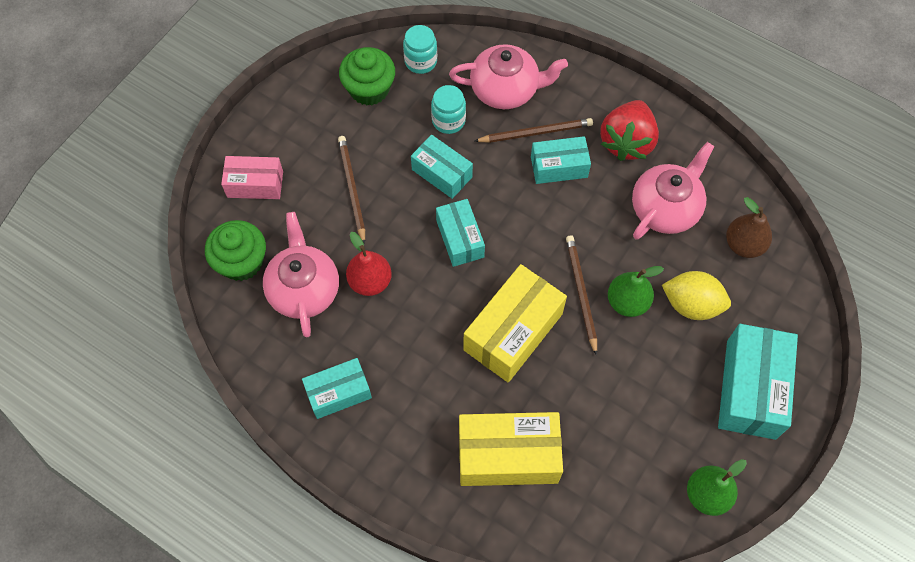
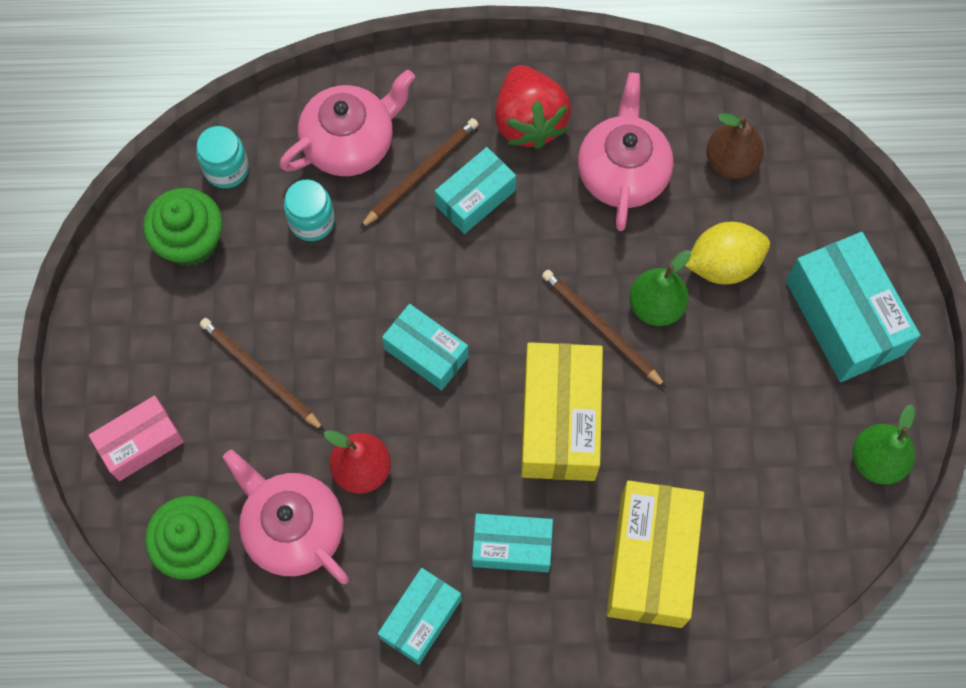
camera: 35 degrees left, 5 degrees up
turquoise box [411,135,473,199] -> turquoise box moved to [472,513,553,572]
yellow box [459,412,563,486] -> yellow box turned 45 degrees counterclockwise [606,480,704,628]

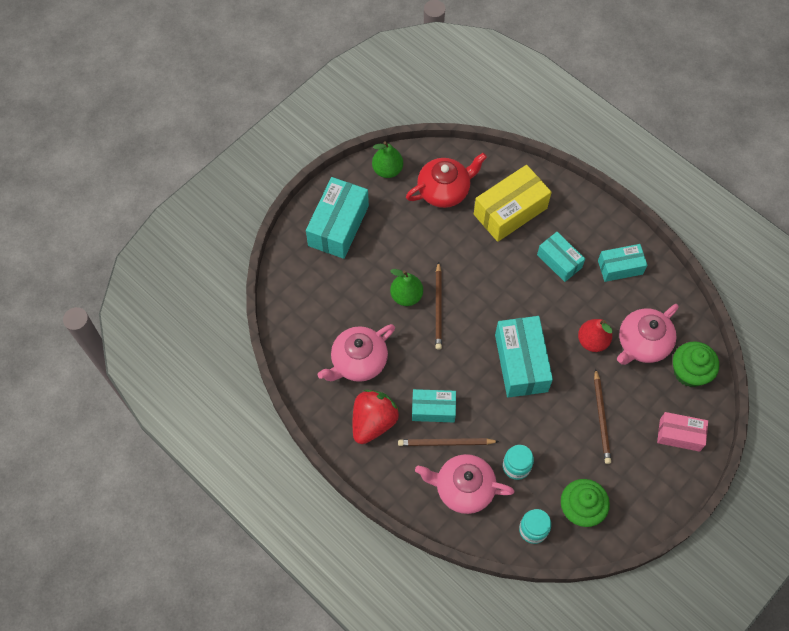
camera: 135 degrees left, 5 degrees down
pink teapot [223,450,349,584] -> pink teapot turned 45 degrees clockwise [617,304,679,365]
turquoise box [382,304,468,390] -> turquoise box [495,316,553,398], size x1.63
yellow box [521,342,603,481] -> none
yellow lemon [685,222,770,284] -> none
brown pear [706,113,764,179] -> none
none -> red teapot [406,153,487,208]

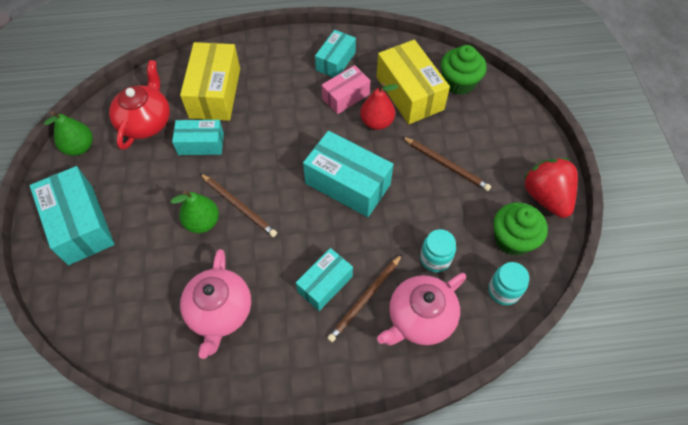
camera: 50 degrees left, 5 degrees down
red strawberry [353,390,399,444] -> red strawberry moved to [524,158,578,218]
turquoise box [537,232,585,282] -> turquoise box moved to [172,120,224,155]
pink teapot [617,304,679,365] -> yellow box [376,40,450,124]
pink box [657,412,708,452] -> pink box moved to [322,65,371,114]

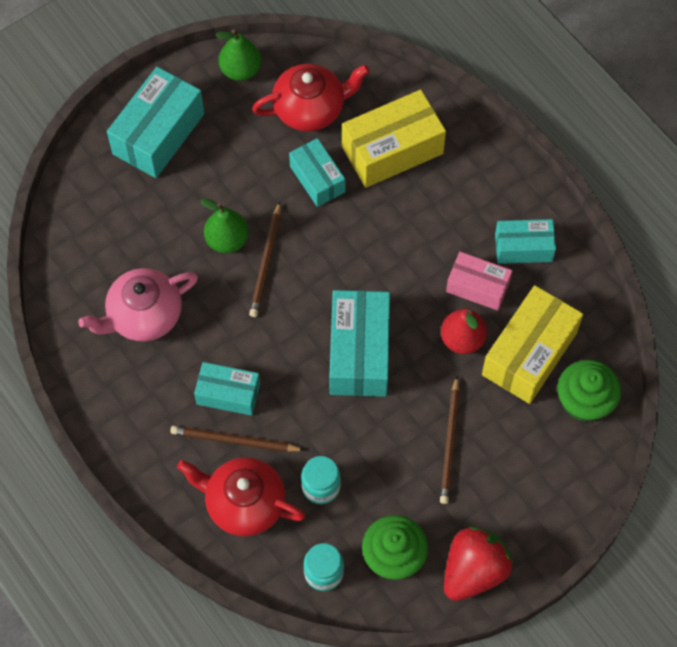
camera: 60 degrees right, 5 degrees up
pink teapot [377,273,466,345] -> red teapot [177,457,305,536]

